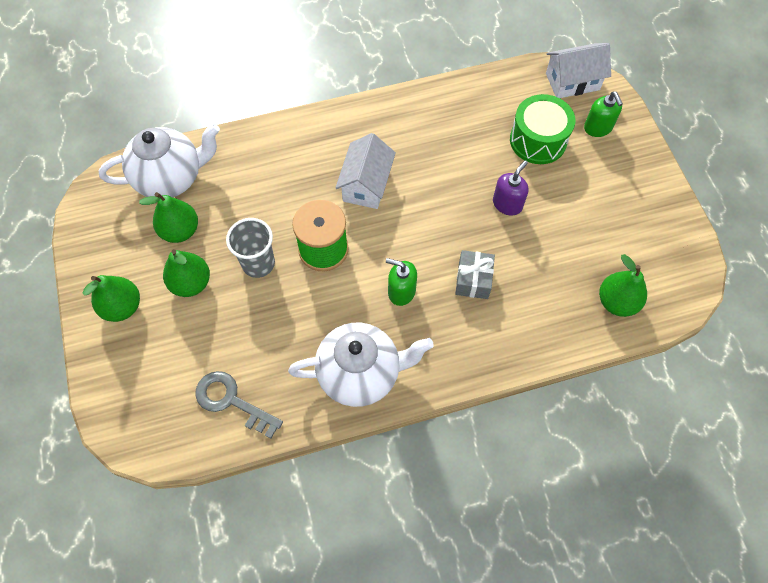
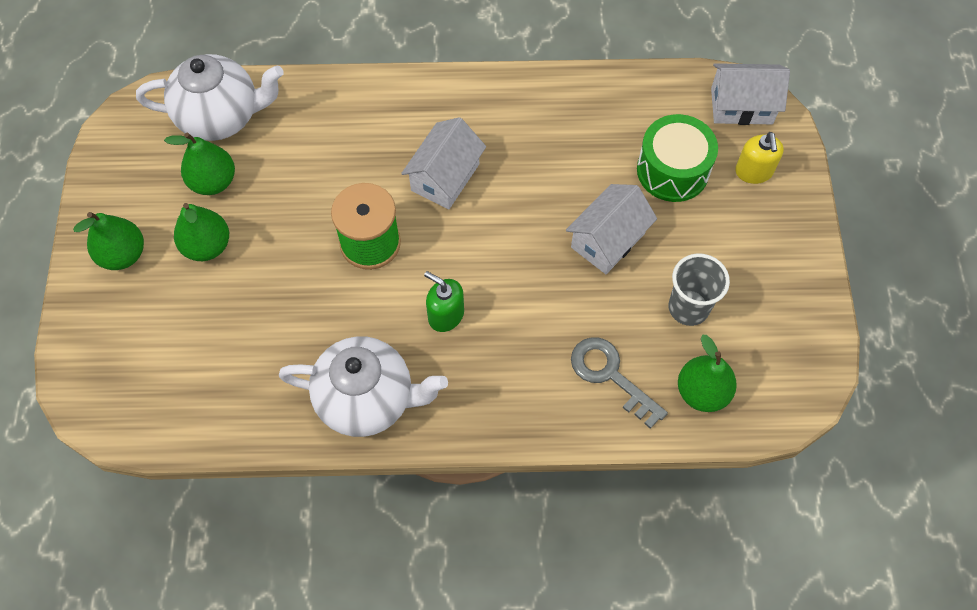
camera: 15 degrees right, 0 degrees up
grey key [195,371,283,439] -> grey key moved to [571,337,668,429]
grey cup [226,218,275,278] -> grey cup moved to [669,253,730,326]
grey gift [455,250,495,299] -> none
purple soap dispenser [493,160,529,216] -> white house [566,184,657,274]
green soap dispenser [584,92,623,137] -> yellow soap dispenser [735,132,784,184]

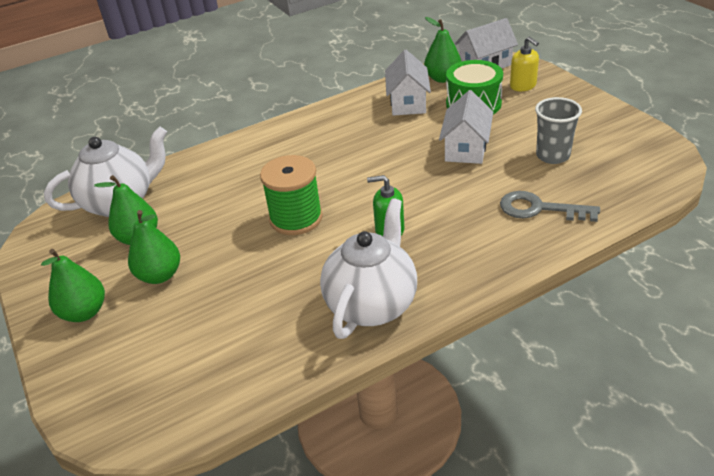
camera: 25 degrees left, 25 degrees down
white teapot [279,336,448,437] -> white teapot turned 45 degrees counterclockwise [320,198,417,339]
white house [401,117,486,209] -> white house moved to [385,50,431,116]
green pear [678,335,737,412] -> green pear moved to [424,17,462,83]

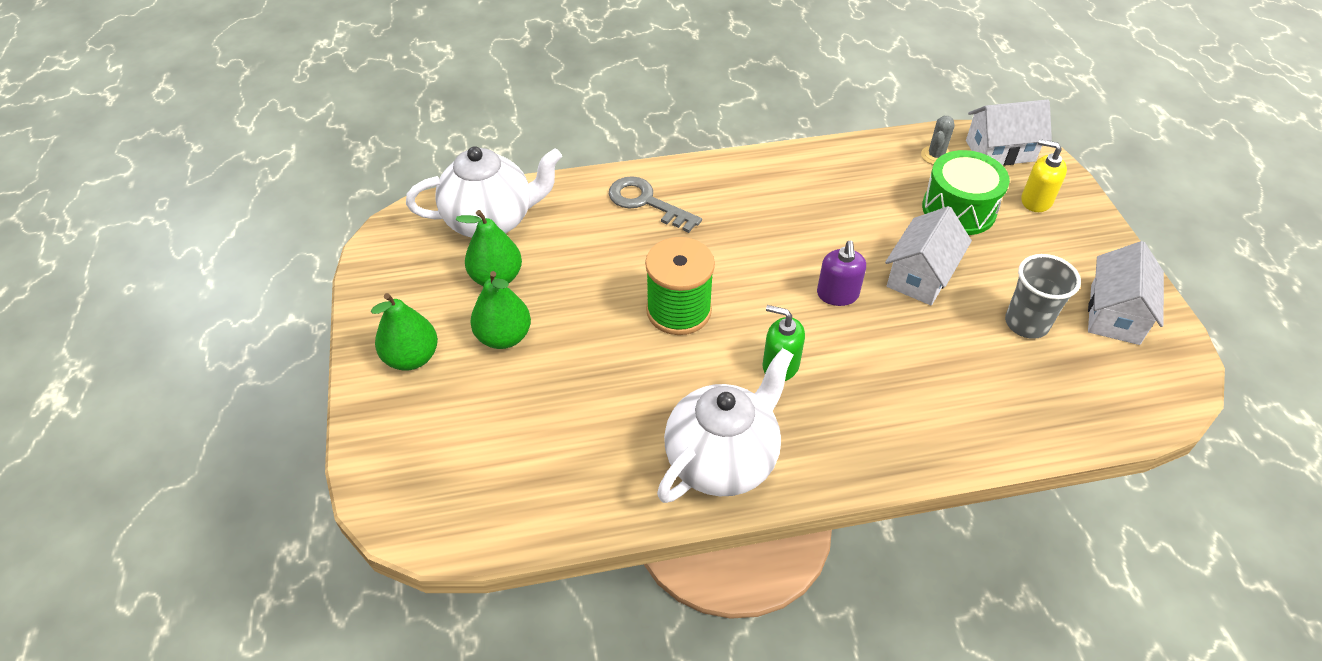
camera: 15 degrees right, 10 degrees up
white house [385,50,431,116] -> white house moved to [1088,241,1164,345]
green pear [424,17,462,83] -> grey cactus [921,116,955,165]
grey key [500,191,600,222] -> grey key moved to [609,176,702,233]
yellow soap dispenser [510,37,539,91] -> yellow soap dispenser turned 135 degrees clockwise [1021,139,1067,212]
none -> purple soap dispenser [817,241,866,306]

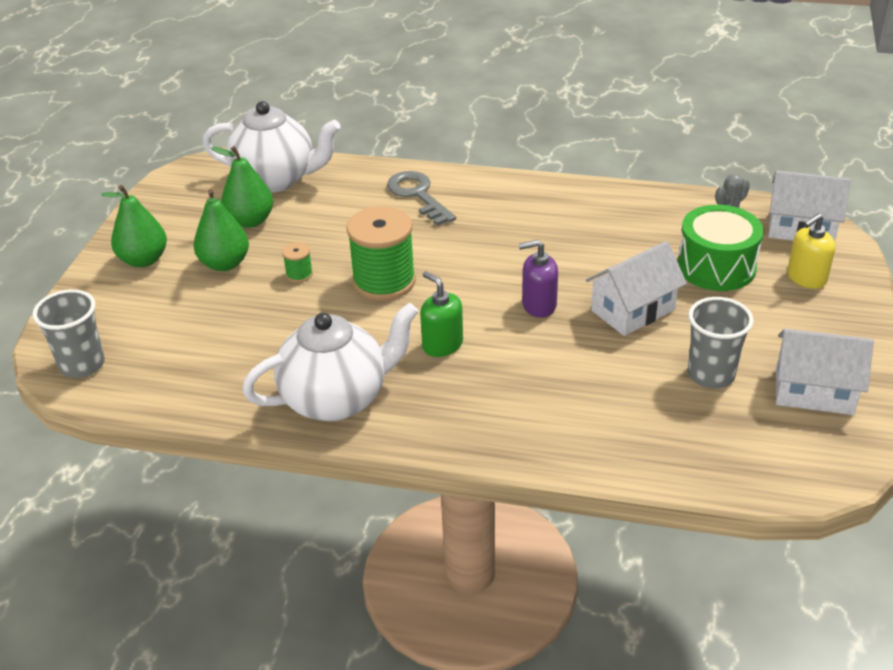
camera: 25 degrees right, 10 degrees down
purple soap dispenser [817,241,866,306] -> purple soap dispenser turned 60 degrees clockwise [519,240,558,317]
yellow soap dispenser [1021,139,1067,212] -> yellow soap dispenser turned 90 degrees counterclockwise [787,214,835,289]
white house [1088,241,1164,345] -> white house turned 60 degrees clockwise [776,329,874,415]
none -> grey cup [32,289,105,378]
none -> green spool [282,242,313,283]

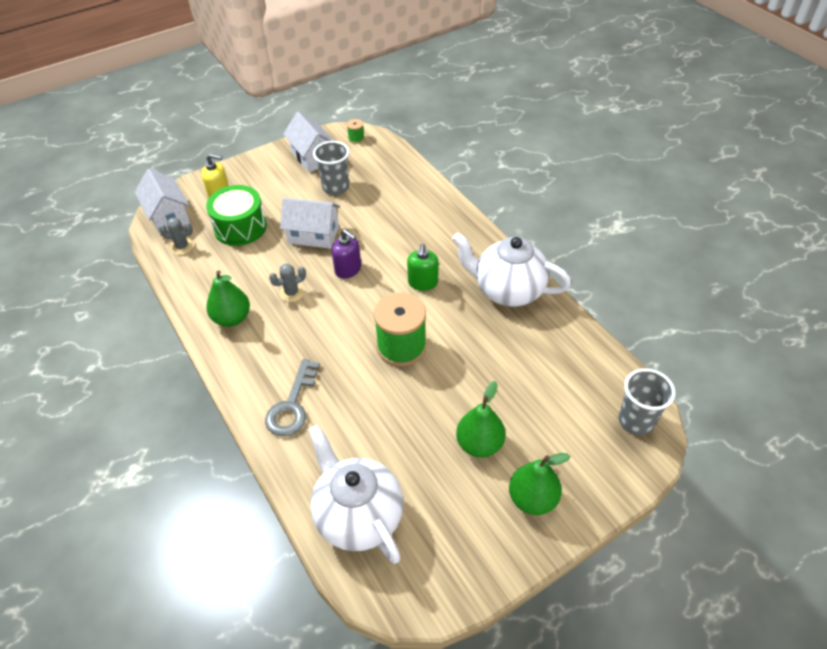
camera: 135 degrees left, 10 degrees up
green pear [211,146,273,228] -> green pear moved to [206,270,250,327]
green spool [282,242,313,283] -> green spool moved to [347,119,365,144]
none -> grey cactus [269,264,306,302]

